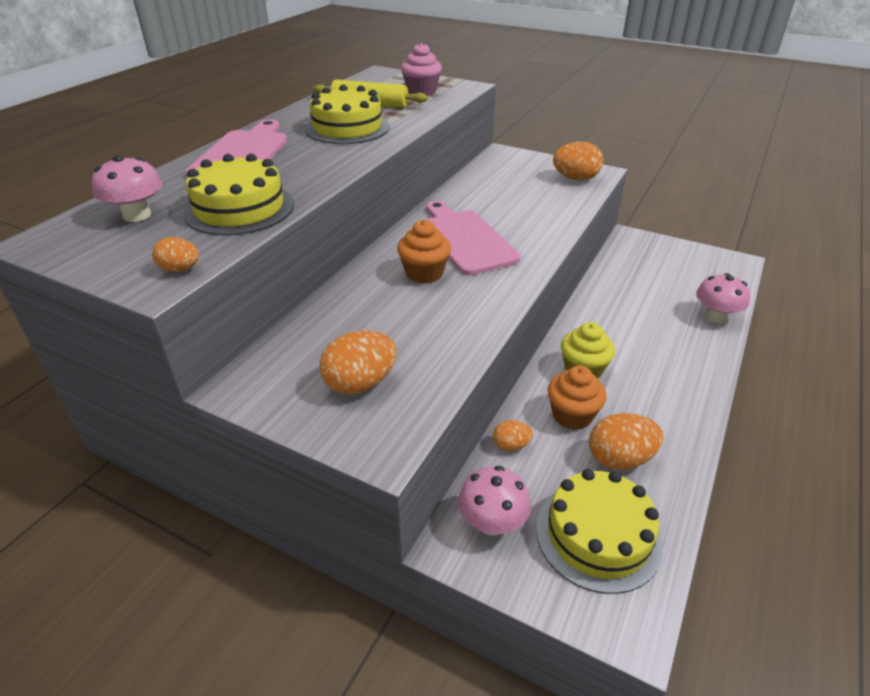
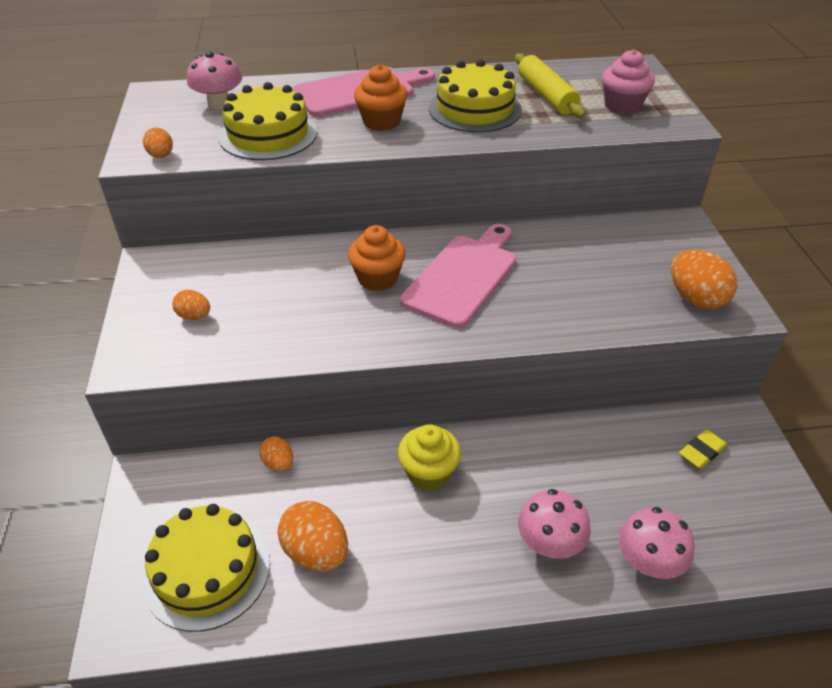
camera: 55 degrees right, 5 degrees up
orange egg [319,331,397,394] -> orange egg [172,290,210,320], size x0.56
pink mushroom [458,466,531,536] -> pink mushroom moved to [518,489,591,559]
orange cupcake [548,366,607,430] -> orange cupcake moved to [354,64,408,131]
none -> yellow eraser [679,429,727,469]

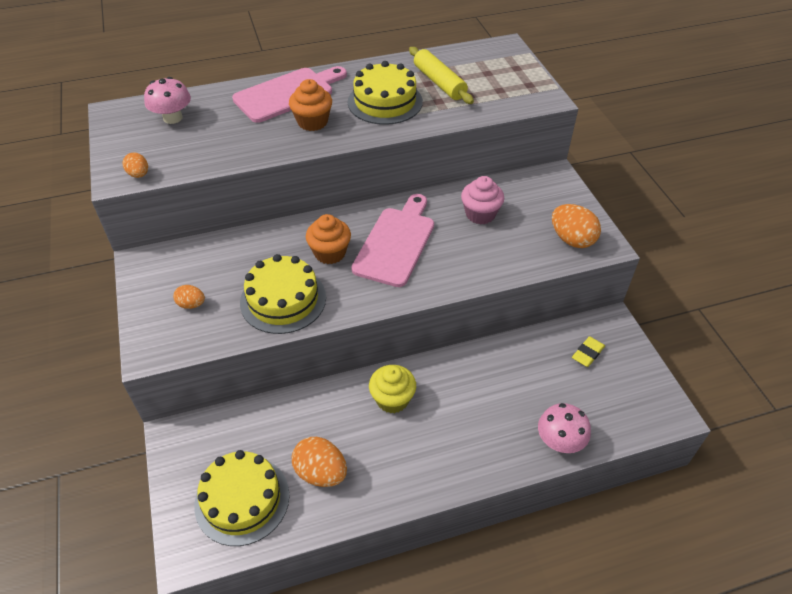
camera: 10 degrees left, 5 degrees up
yellow cake [219,82,317,160] -> yellow cake moved to [240,254,326,334]
orange egg [259,437,293,471] -> none
pink mushroom [518,489,591,559] -> none
pink cupcake [602,49,655,115] -> pink cupcake moved to [461,176,504,225]

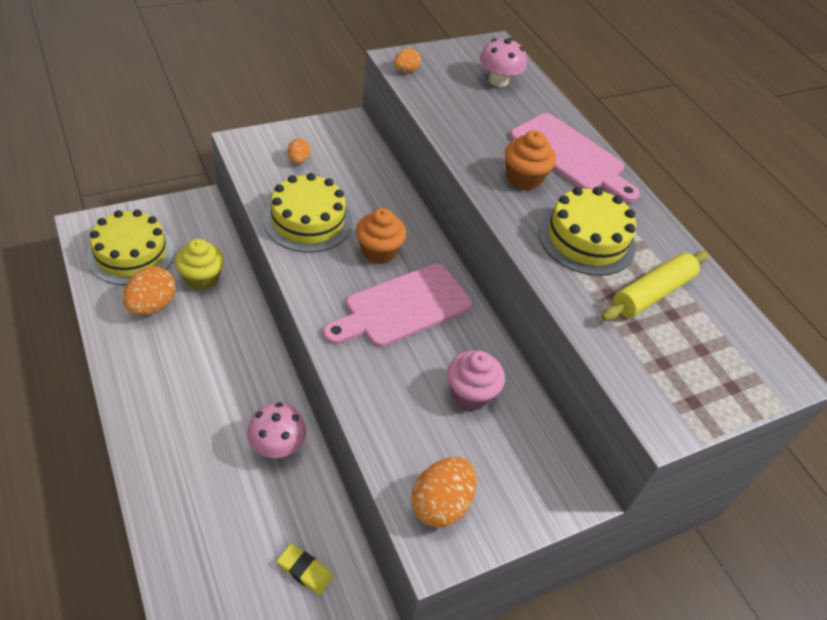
camera: 75 degrees right, 0 degrees up
pink cutting board [351,194,434,287] -> pink cutting board turned 135 degrees clockwise [323,264,472,347]
yellow cupcake [369,365,416,413] -> yellow cupcake moved to [175,239,224,290]
pink mushroom [538,403,591,453] -> pink mushroom moved to [247,402,306,458]

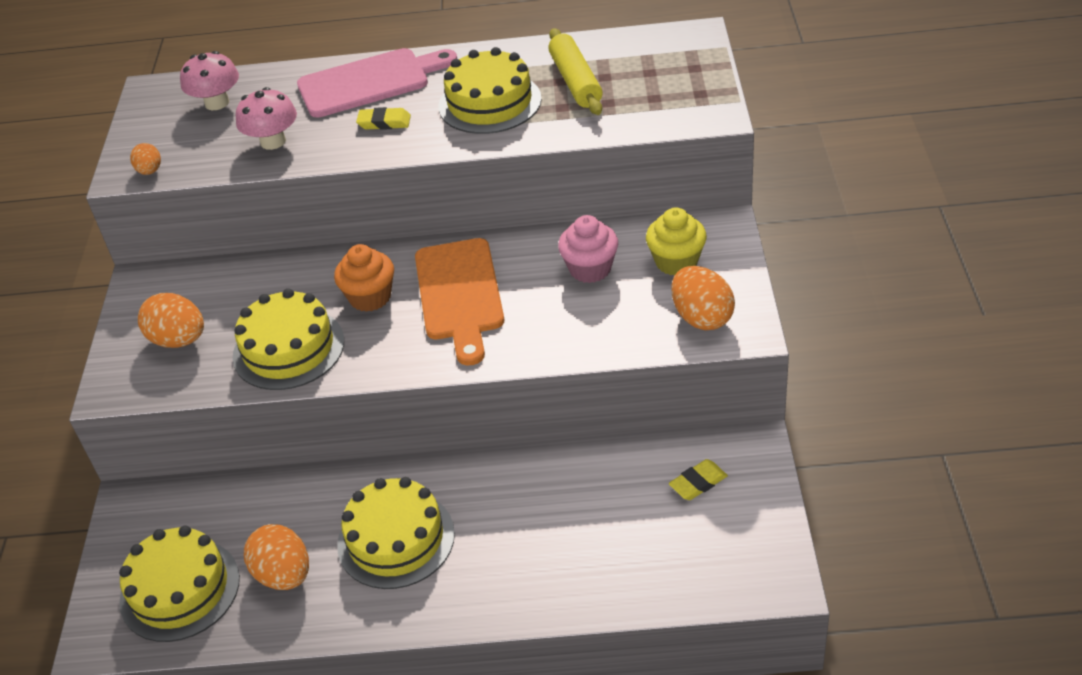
camera: 55 degrees left, 5 degrees down
yellow cupcake [175,239,224,290] -> yellow cupcake moved to [646,207,707,275]
pink mushroom [247,402,306,458] -> pink mushroom moved to [236,87,297,150]
orange egg [287,138,311,164] -> orange egg [138,293,204,348], size x1.77
pink cutting board [323,264,472,347] -> orange cutting board [415,238,504,365]
orange cupcake [505,130,556,190] -> yellow eraser [356,107,411,130]
none -> yellow cake [337,477,455,589]

